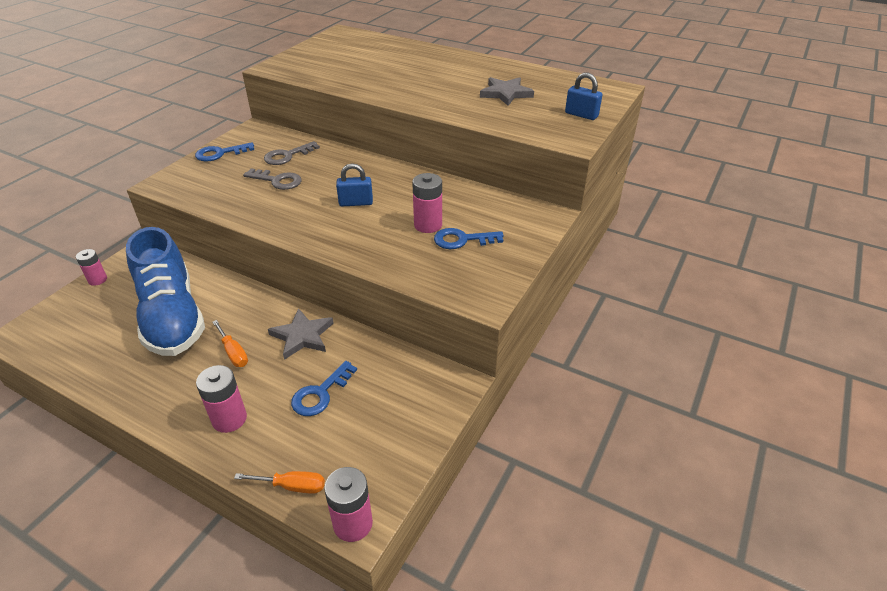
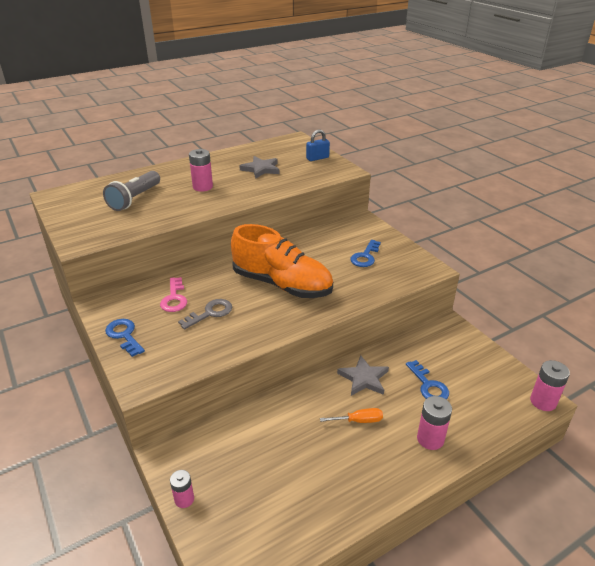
camera: 60 degrees left, 5 degrees down
blue shoe [126,227,205,356] -> none
blue key [195,142,254,162] -> blue key turned 135 degrees clockwise [105,319,145,357]
orange screwdriver [234,471,325,494] -> none
grey key [264,141,320,165] -> pink key [160,277,187,312]
blue padlock [336,163,373,206] -> orange shoe [231,224,333,298]
pink battery [412,173,442,233] -> pink battery moved to [189,149,213,192]
none -> grey flashlight [103,171,160,211]

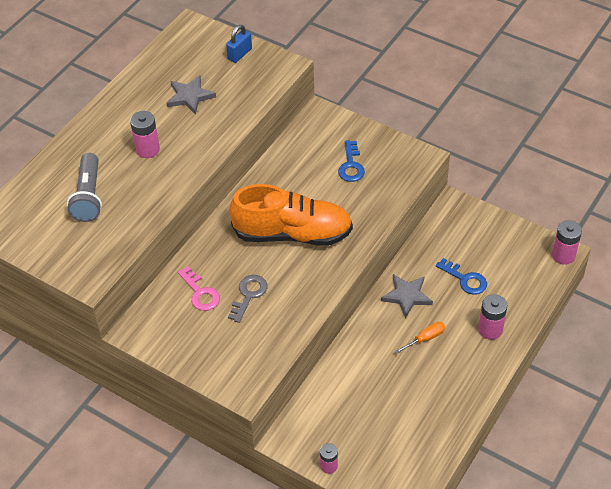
camera: 25 degrees left, 15 degrees up
blue key [105,319,145,357] -> none

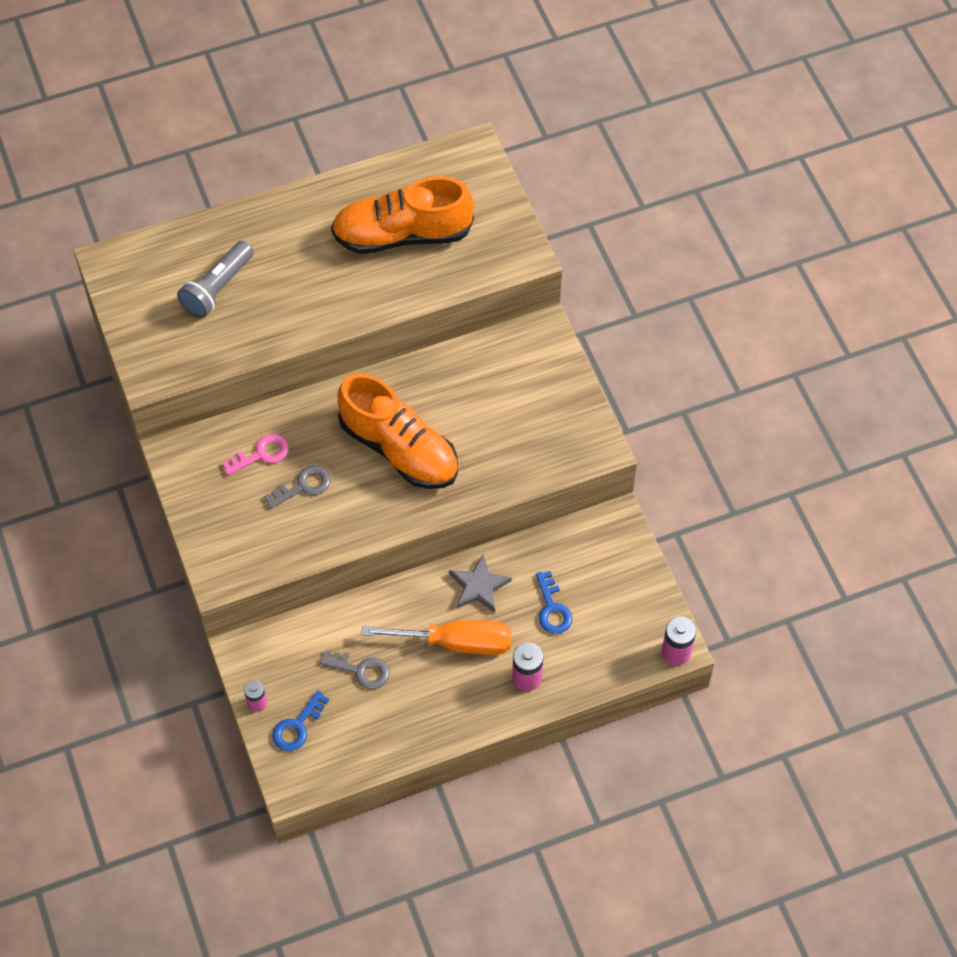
camera: 35 degrees right, 10 degrees up
pink battery [130,111,160,158] -> none
grey star [167,75,216,115] -> orange shoe [331,176,474,254]
pink key [178,266,220,311] -> pink key turned 120 degrees counterclockwise [222,434,289,475]
blue padlock [226,25,252,63] -> none
blue key [338,140,365,182] -> blue key moved to [272,690,329,751]
orange screwdriver [394,322,445,354] -> orange screwdriver [361,620,511,655], size x2.11
none -> grey key [320,650,389,689]

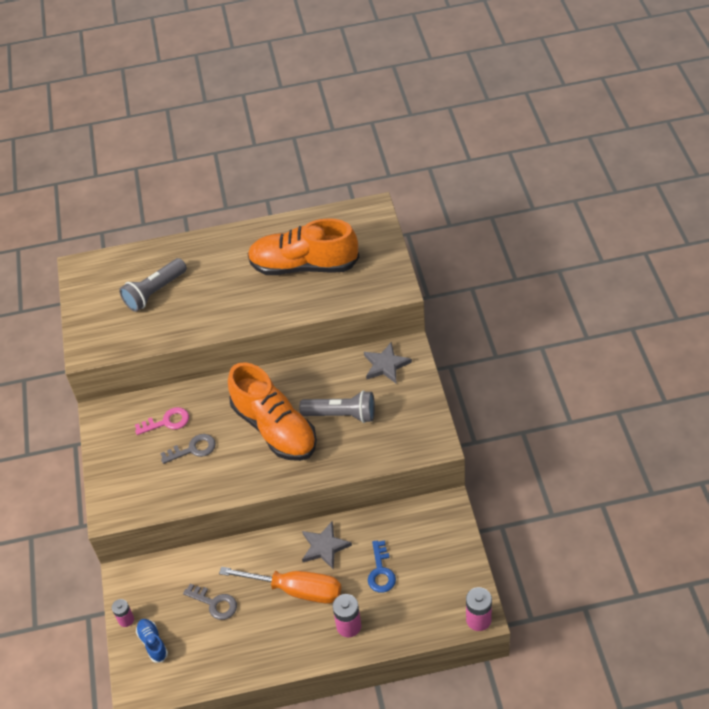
camera: 15 degrees right, 10 degrees down
blue key [272,690,329,751] -> blue shoe [136,619,168,663]
none -> grey flashlight [299,391,375,423]
none -> grey star [364,342,412,383]

